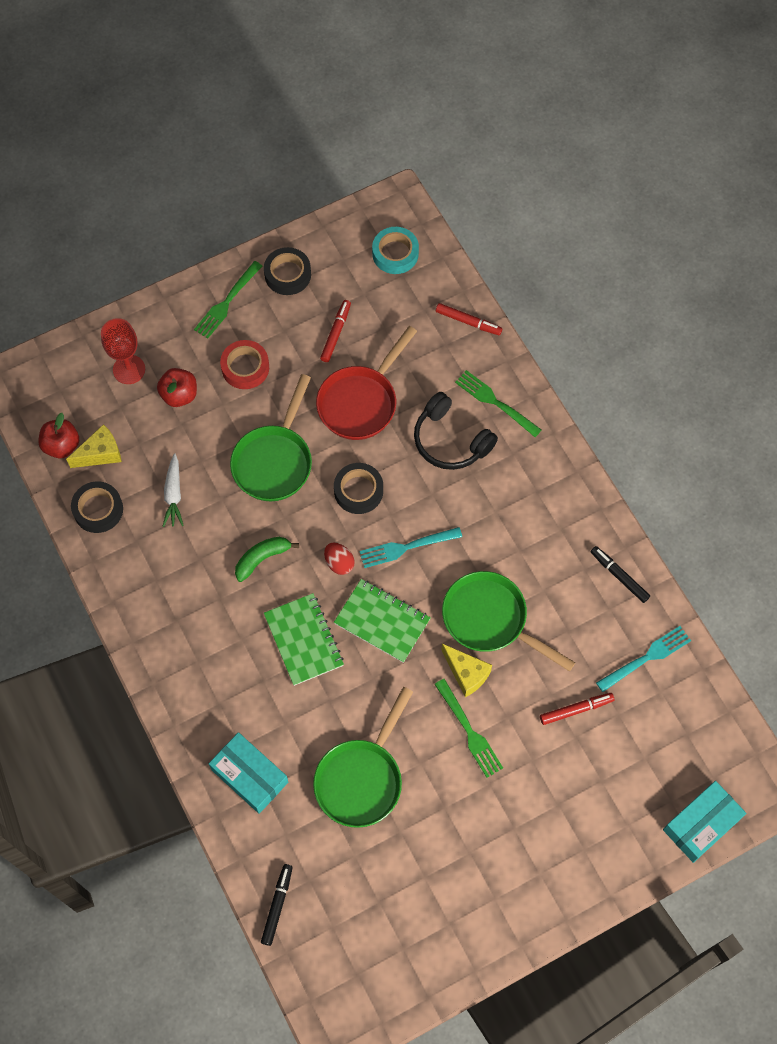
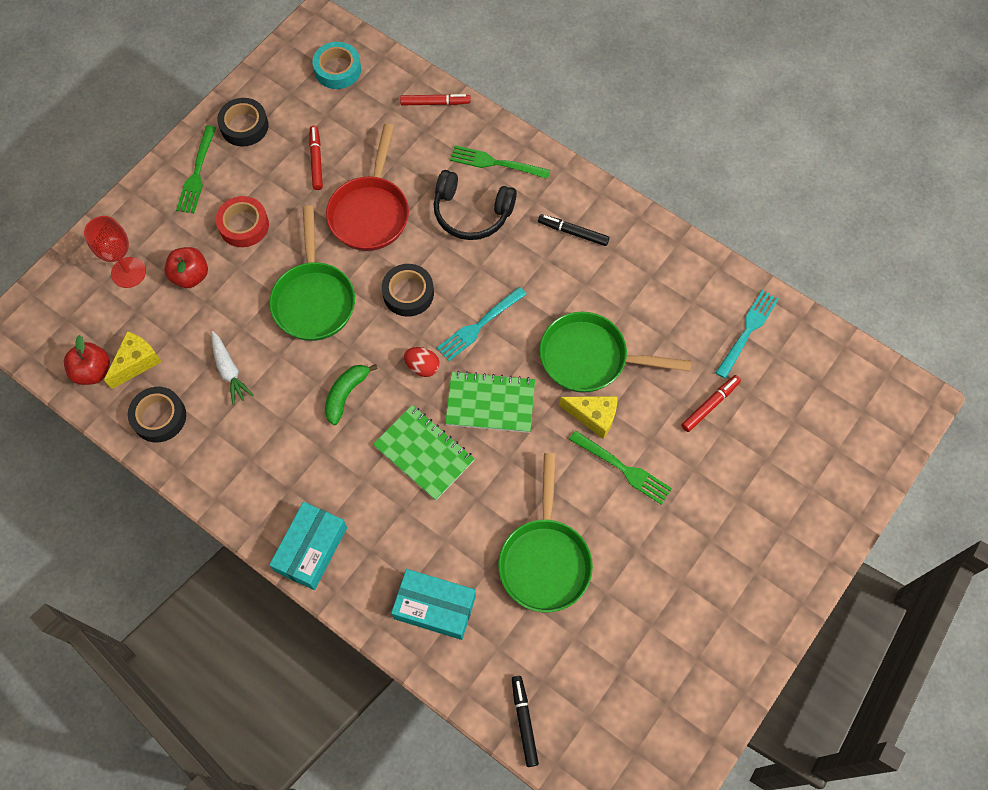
camera: 25 degrees left, 0 degrees up
black marker [591,546,650,603] -> black marker moved to [538,214,610,246]
turquoise box [663,781,746,863] -> turquoise box moved to [269,502,347,590]

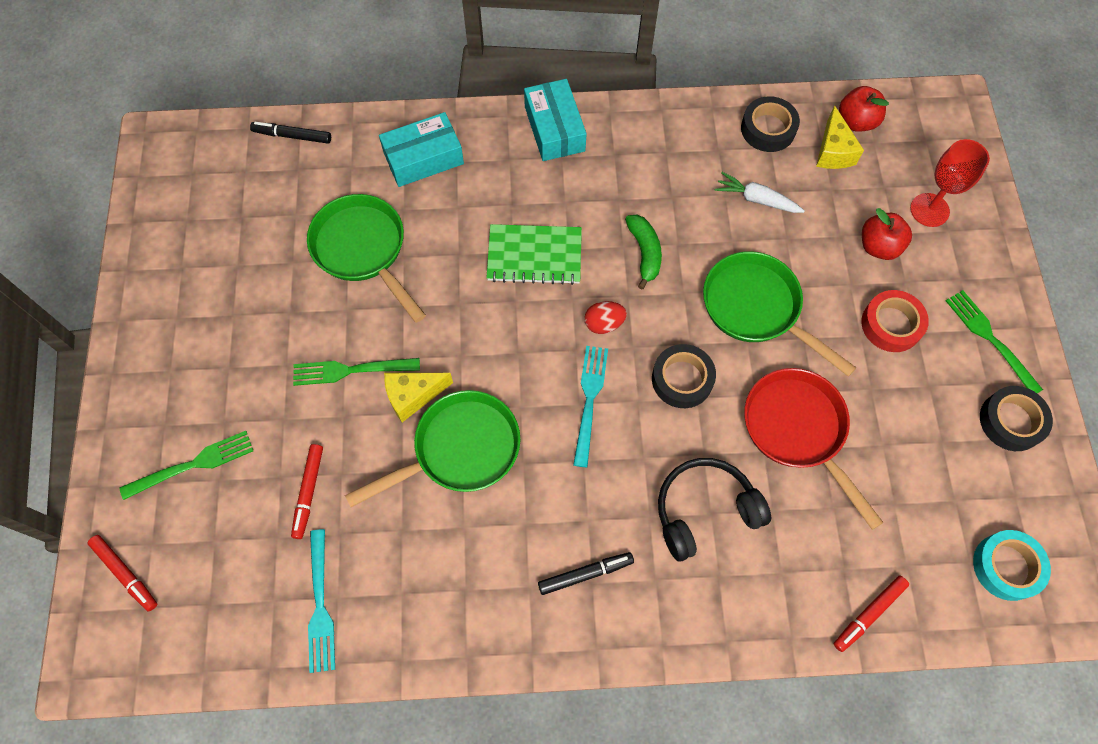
camera: 140 degrees right, 0 degrees up
red marker [309,126,323,190] -> red marker moved to [88,535,157,612]
green notebook [445,371,535,433] -> none
green fork [450,145,550,179] -> green fork moved to [119,431,253,500]
black marker [512,676,539,767] -> black marker turned 150 degrees clockwise [250,122,331,144]

